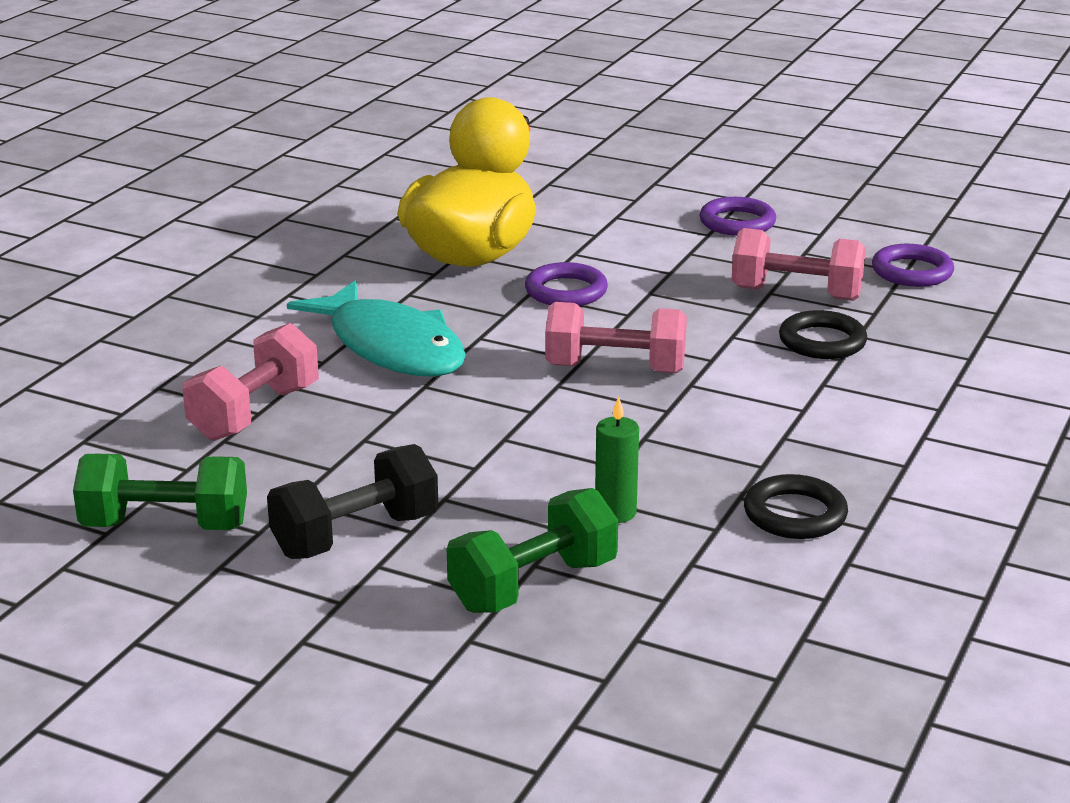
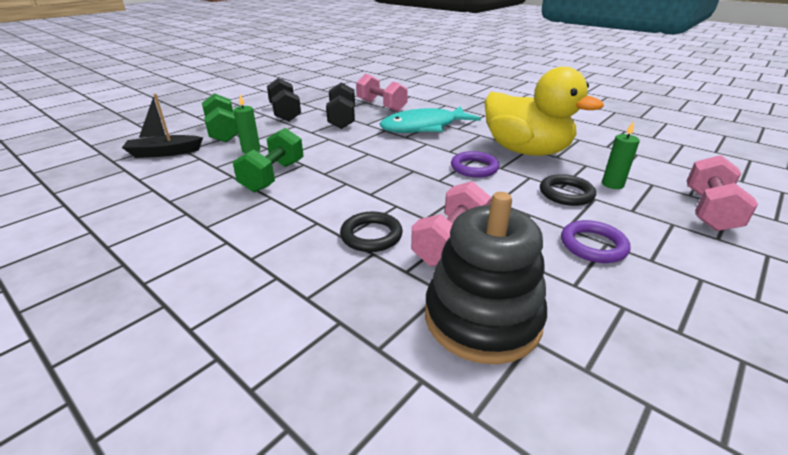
camera: 105 degrees right, 5 degrees up
green dumbbell [73,454,247,530] -> green dumbbell moved to [233,128,304,193]
pink dumbbell [545,302,687,373] -> pink dumbbell moved to [687,155,758,231]
black ring [744,474,848,539] -> black ring moved to [540,174,596,206]
purple ring [872,244,954,287] -> black stacking toy [425,192,547,365]
none -> black boat [122,94,203,158]
none -> black dumbbell [326,82,355,129]
none -> green candle [602,122,640,189]

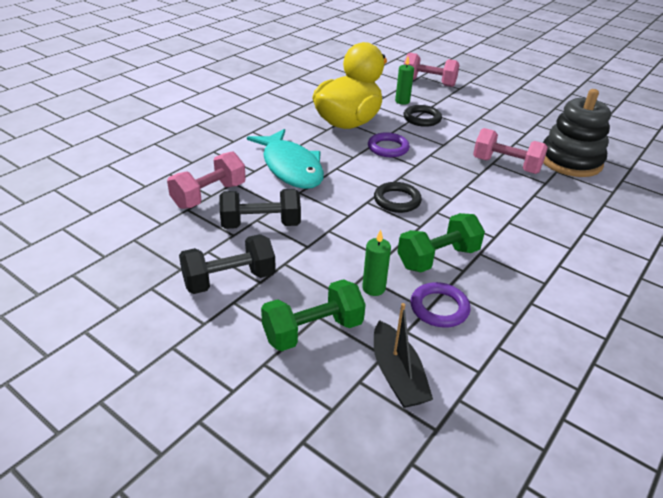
camera: 95 degrees left, 5 degrees up
green dumbbell [233,128,304,193] -> green dumbbell turned 45 degrees counterclockwise [397,213,485,272]
black ring [340,212,403,252] -> black ring moved to [374,182,422,213]
purple ring [561,220,631,263] -> purple ring moved to [411,282,471,328]

